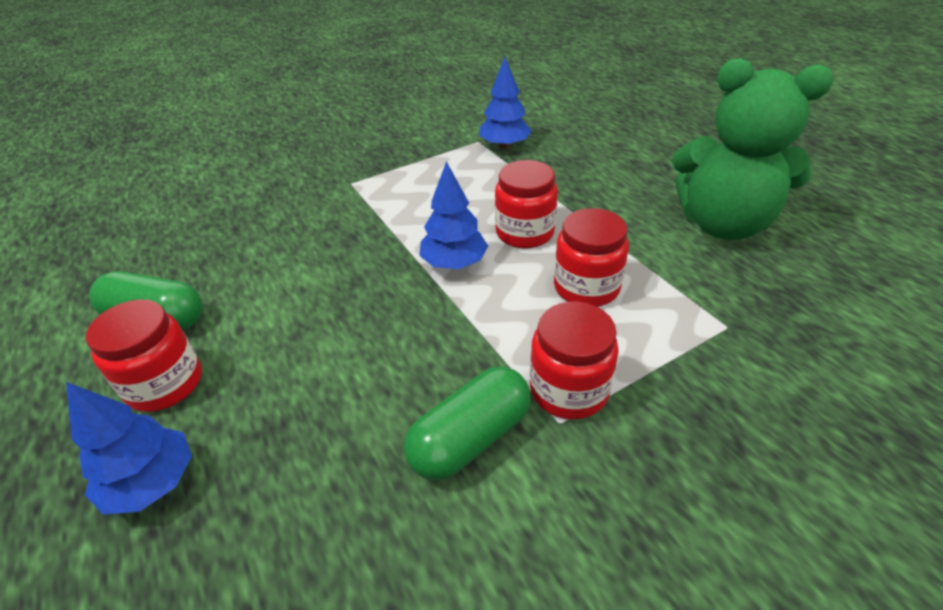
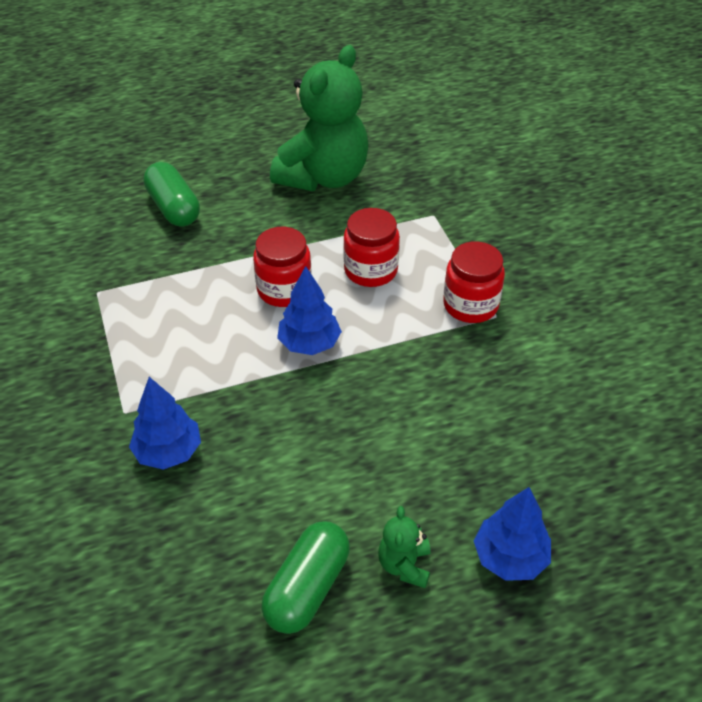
camera: 80 degrees left, 5 degrees up
red jar [86,299,202,412] -> green teddy bear [378,506,431,588]
green capsule [404,366,531,481] -> green capsule moved to [143,162,200,227]
blue tree [479,57,532,149] -> blue tree moved to [129,377,201,470]

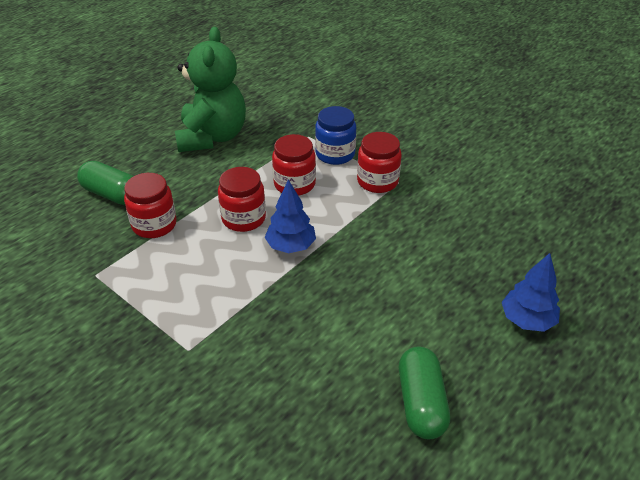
camera: 30 degrees left, 5 degrees down
blue tree [129,377,201,470] -> none
green teddy bear [378,506,431,588] -> none
none -> red jar [124,173,177,238]
none -> blue jar [315,106,356,165]

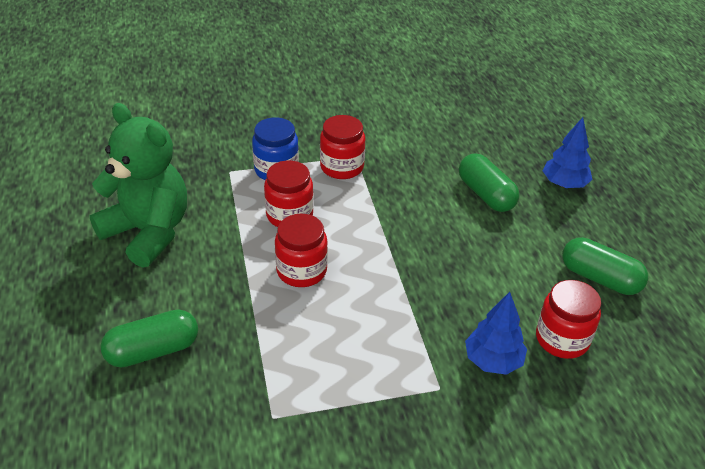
camera: 55 degrees left, 0 degrees up
red jar [124,173,177,238] -> red jar moved to [536,280,601,359]
blue tree [265,179,316,253] -> blue tree moved to [465,292,527,375]
none -> green capsule [459,153,520,212]

